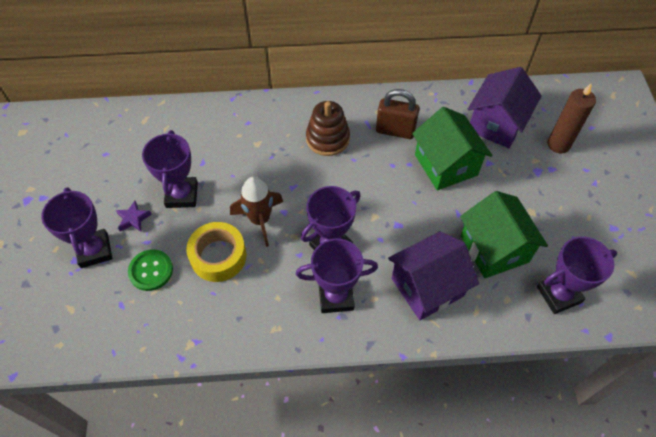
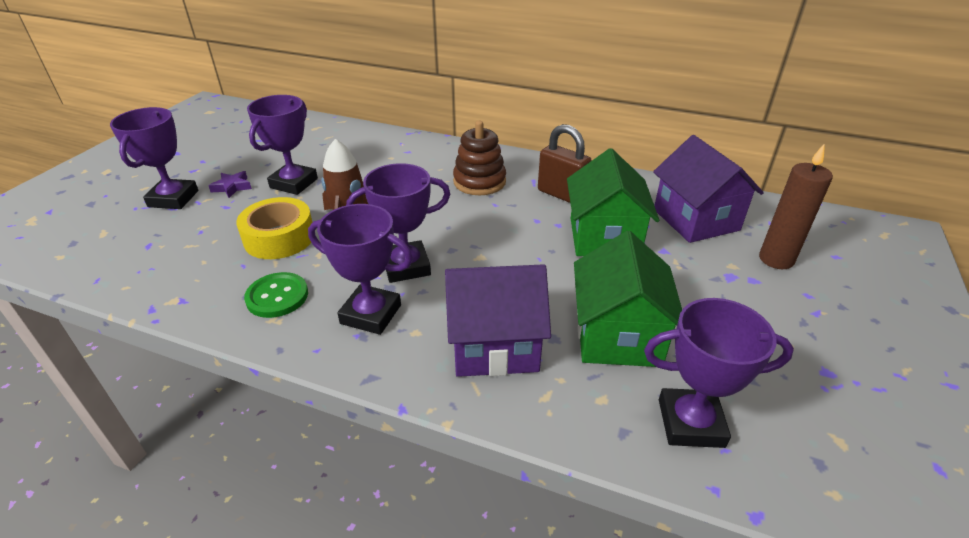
camera: 25 degrees right, 20 degrees down
green button [128,249,173,291] -> green button moved to [244,272,308,318]
purple house [468,67,542,148] -> purple house turned 75 degrees counterclockwise [653,135,764,243]

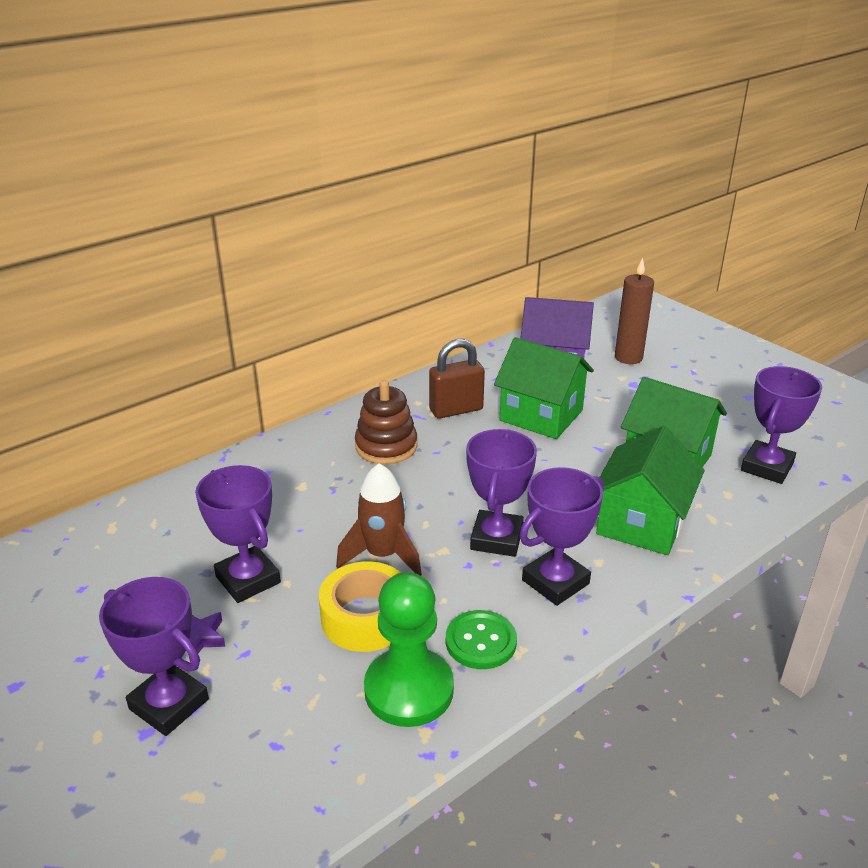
camera: 60 degrees left, 5 degrees down
purple house [445,264,551,377] -> green house [596,426,705,555]
none -> green pawn [364,572,454,727]

